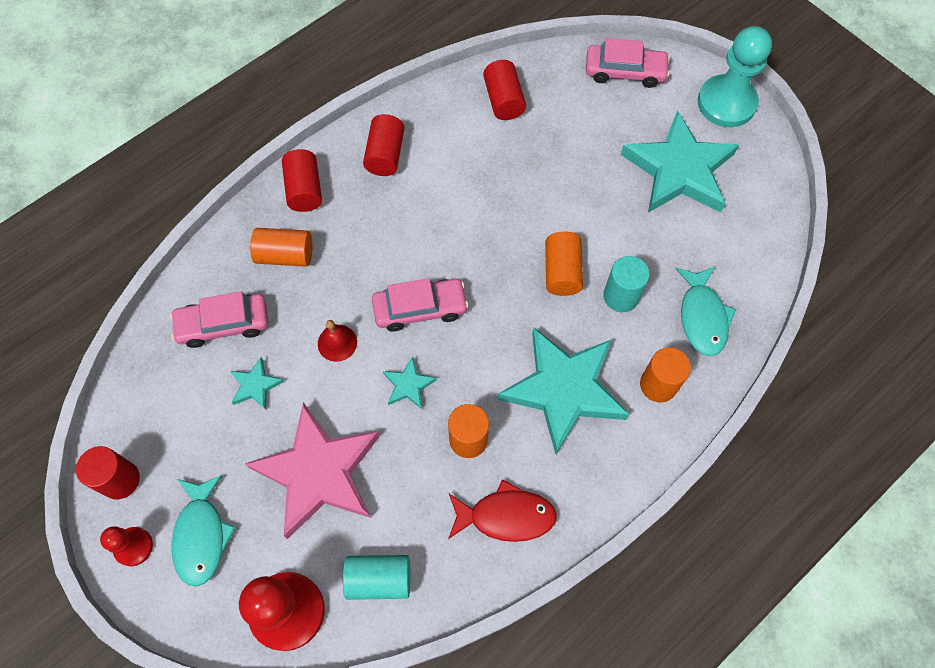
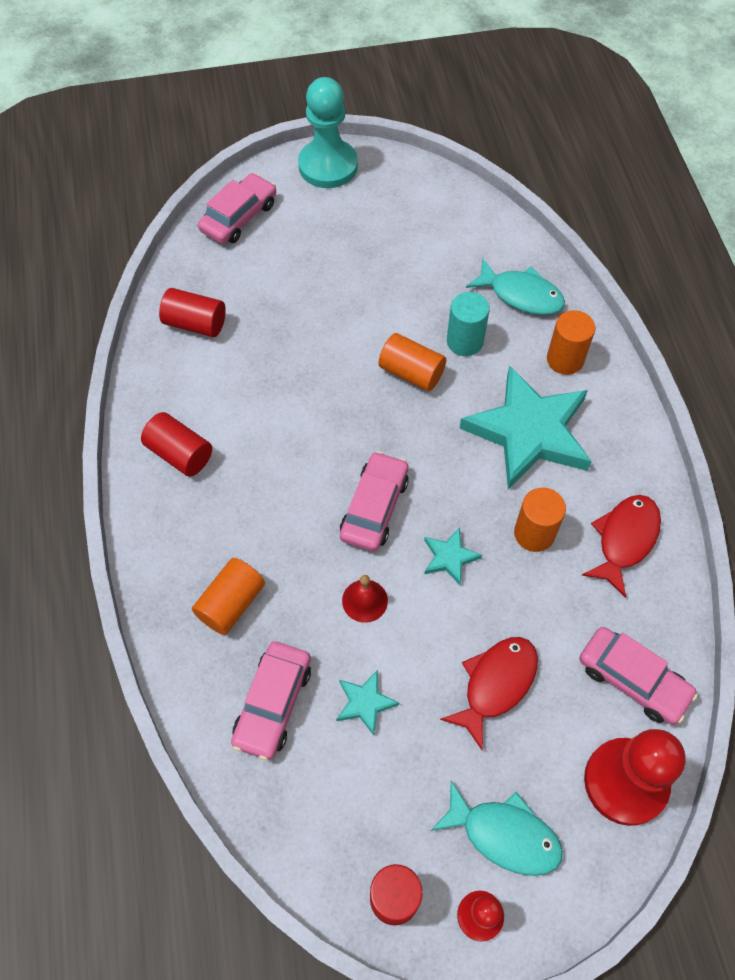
camera: 60 degrees left, 5 degrees down
pink star [245,402,380,539] -> red fish [440,637,538,750]
red cylinder [282,149,322,212] -> none
turquoise cylinder [343,555,410,600] -> pink car [579,627,698,725]
turquoise star [621,110,739,213] -> none

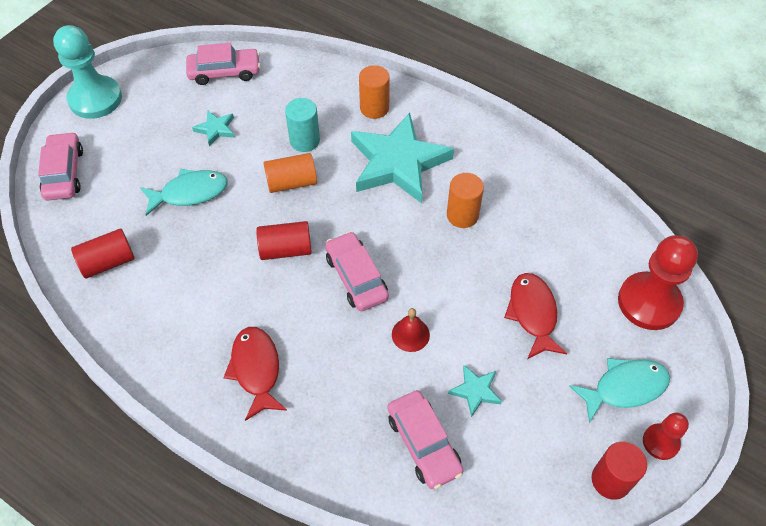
camera: 45 degrees left, 5 degrees down
red cylinder [141,412,212,477] -> red cylinder moved to [256,221,312,260]
orange cylinder [192,558,265,635] -> none
turquoise star [424,527,482,585] -> turquoise star moved to [192,110,235,146]
turquoise fish [466,259,565,315] -> turquoise fish moved to [140,169,228,216]
pink car [579,627,698,725] -> pink car moved to [186,43,260,85]
red fish [582,495,661,598] -> red fish moved to [224,327,287,421]

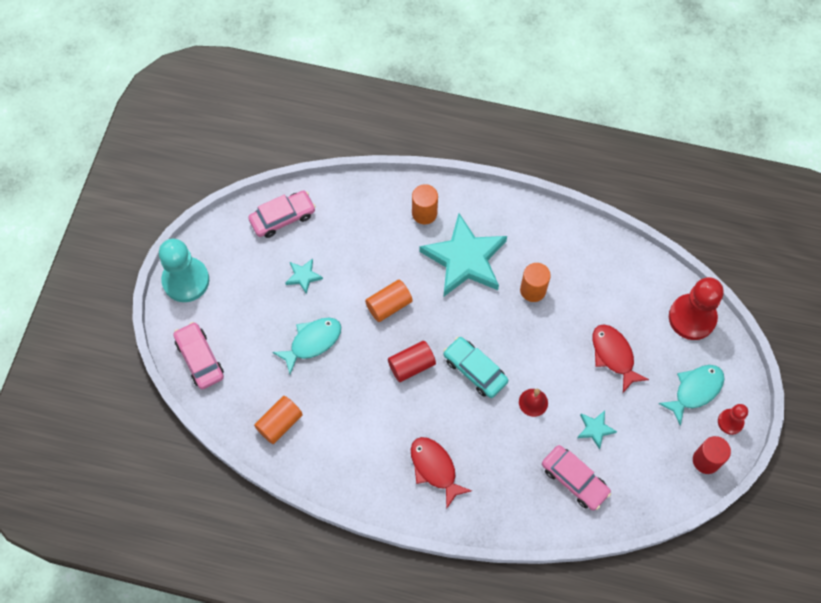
camera: 20 degrees left, 10 degrees up
red cylinder [71,229,135,279] -> orange cylinder [254,396,303,444]
turquoise cylinder [285,98,320,152] -> none
pink car [325,231,389,311] -> turquoise car [443,337,508,398]

